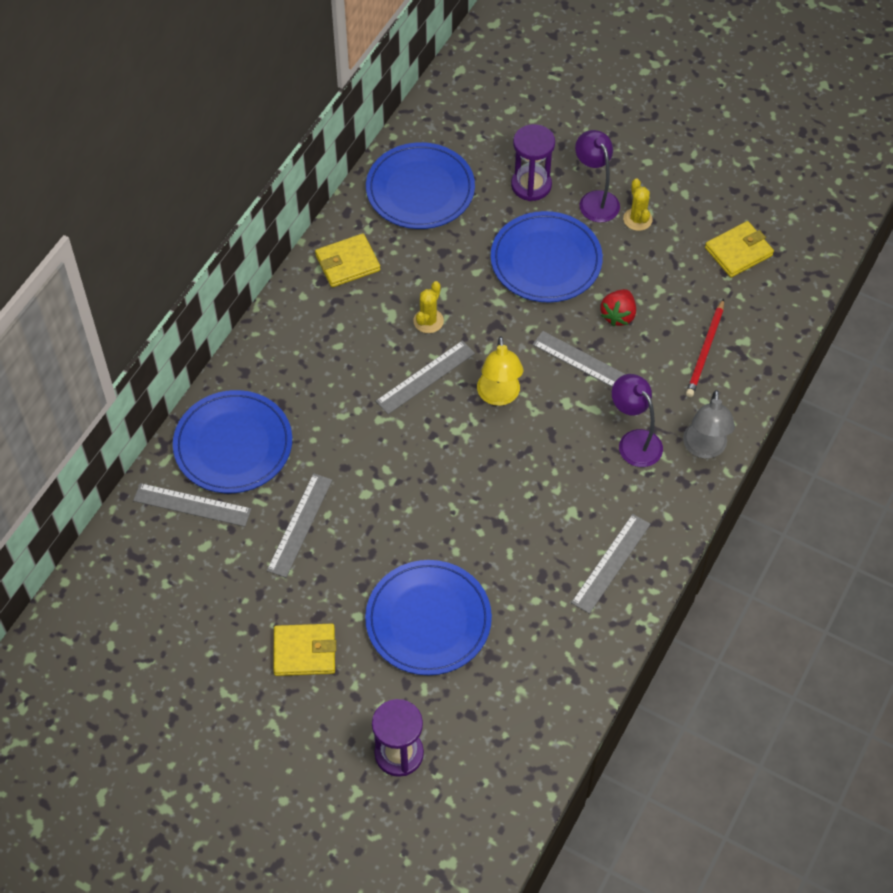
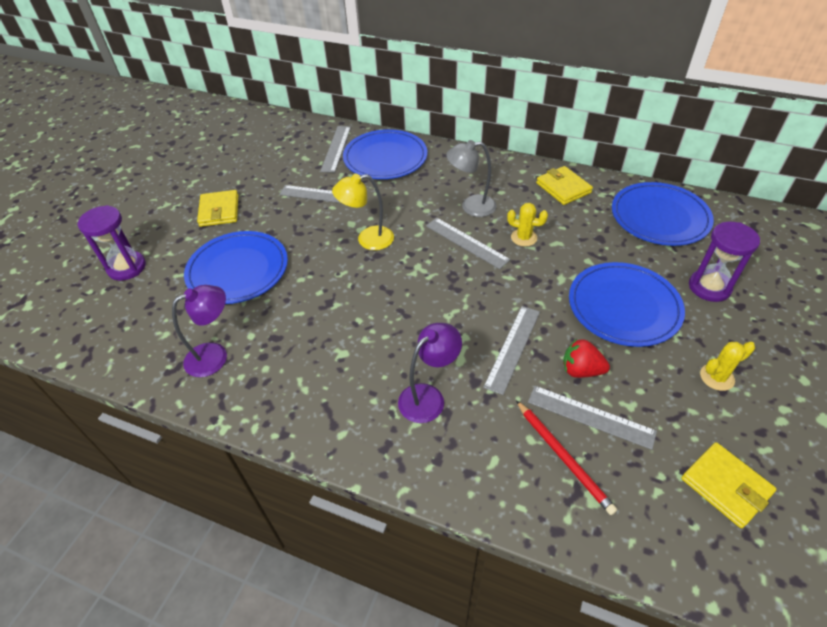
camera: 85 degrees right, 10 degrees down
yellow lamp [477,336,523,406] -> yellow lamp moved to [332,174,394,250]
grey ruler [571,514,651,614] -> grey ruler moved to [528,386,657,450]
purple lamp [575,130,620,222] -> purple lamp moved to [172,285,227,377]
grey lamp [683,390,735,459] -> grey lamp moved to [446,140,497,217]
red pencil [686,299,724,397] -> red pencil turned 135 degrees counterclockwise [516,400,617,515]

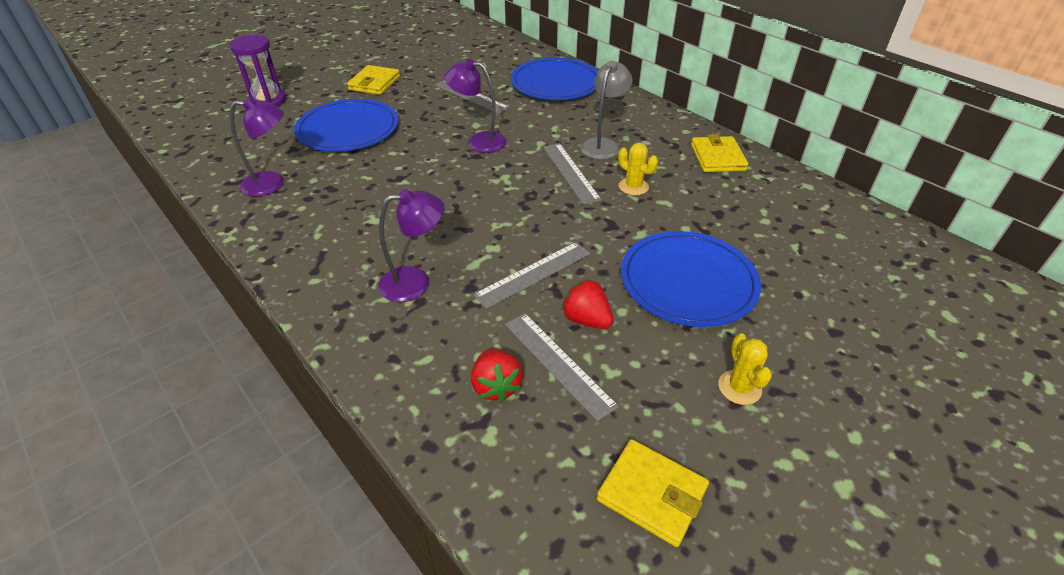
camera: 25 degrees right, 5 degrees down
grey ruler [320,126,351,173] -> none
yellow lamp [332,174,394,250] -> purple lamp [444,59,507,153]
grey lamp [446,140,497,217] -> grey lamp turned 90 degrees clockwise [581,61,632,160]
red pencil [516,400,617,515] -> red strawberry [471,348,523,402]
blue plate [612,182,714,246] -> none
yellow wallet [681,442,777,528] -> yellow wallet turned 45 degrees counterclockwise [597,439,709,547]
purple hourglass [689,222,760,302] -> none
yellow cactus [700,342,755,391] -> yellow cactus turned 75 degrees clockwise [718,334,772,405]

